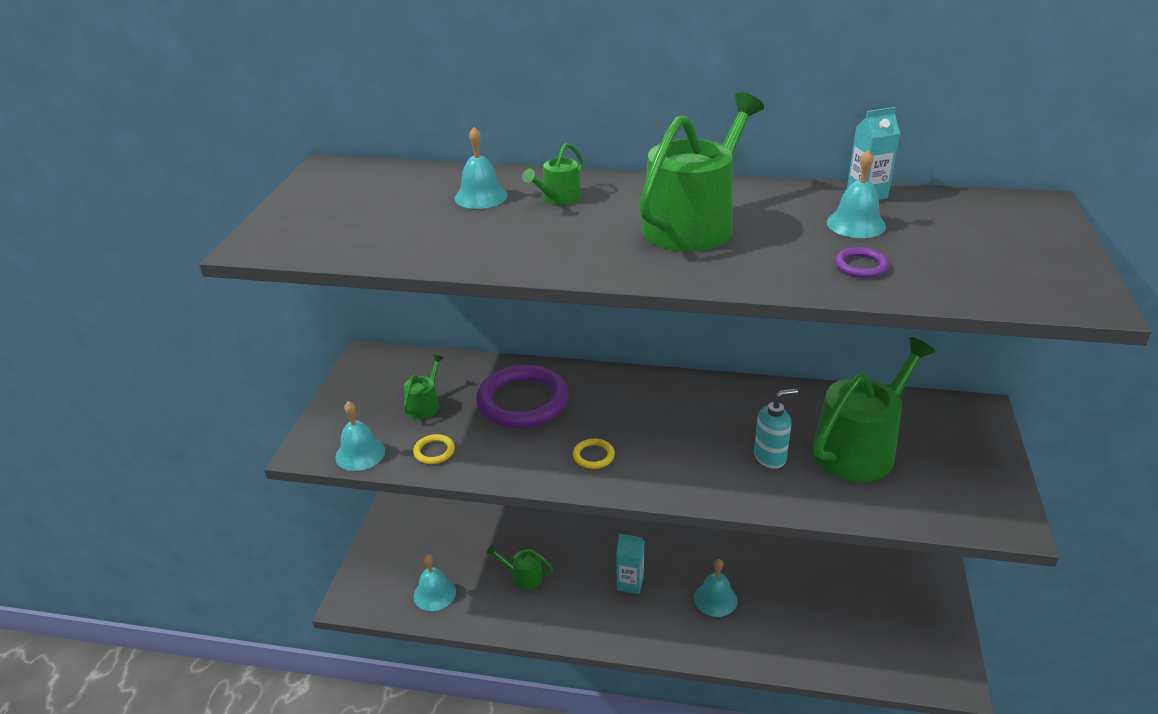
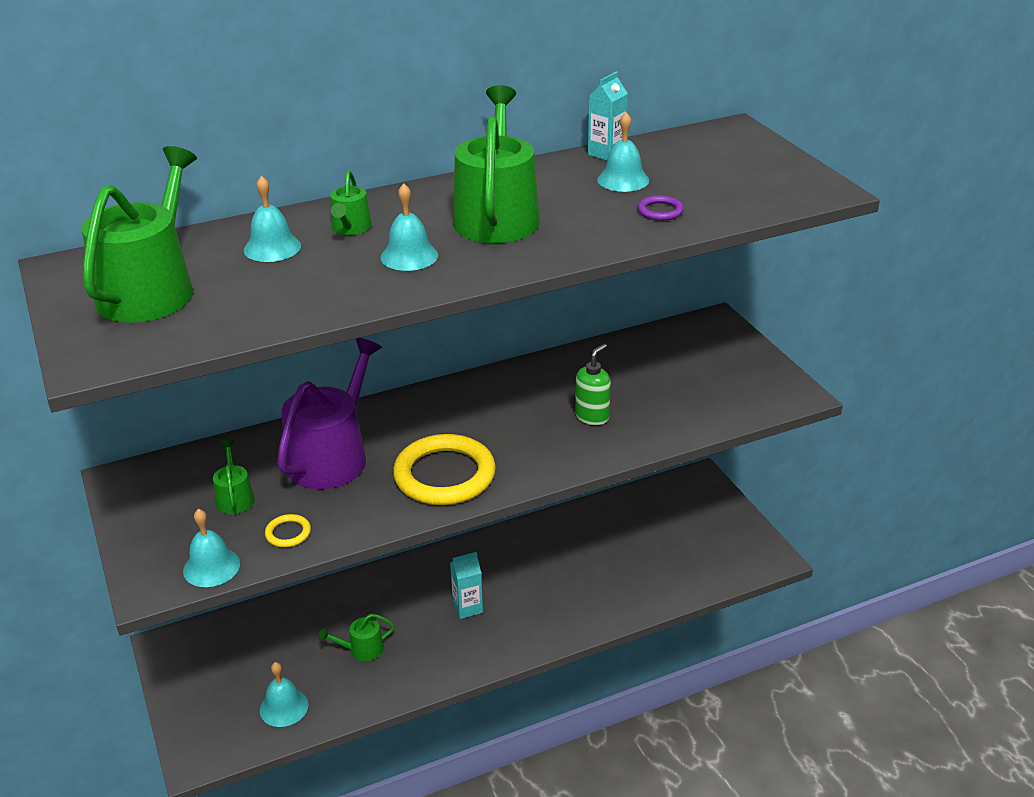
camera: 35 degrees left, 0 degrees up
purple ring [476,365,568,428] -> purple watering can [277,338,382,489]
yellow ring [573,438,615,469] -> yellow ring [393,434,496,505], size x2.37
turquoise bell [694,559,737,617] -> turquoise bell moved to [380,184,438,271]
turquoise soap dispenser [754,388,798,469] -> green soap dispenser [575,343,611,425]
green watering can [812,337,936,482] -> green watering can moved to [81,146,197,323]

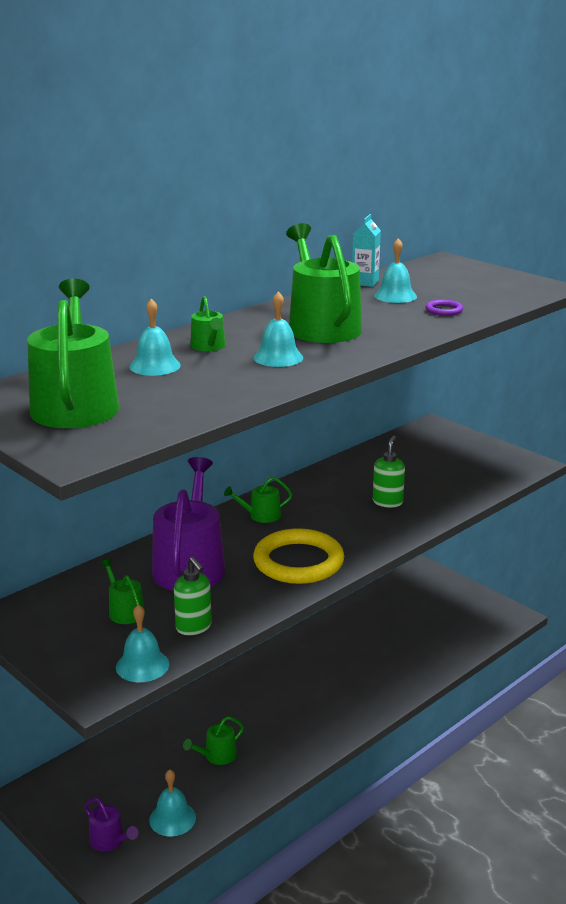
camera: 20 degrees left, 10 degrees down
yellow ring [265,514,311,547] -> green soap dispenser [174,557,212,635]
turquoise carton [450,552,483,619] -> none
none -> purple watering can [85,797,138,851]
none -> green watering can [224,477,292,523]

